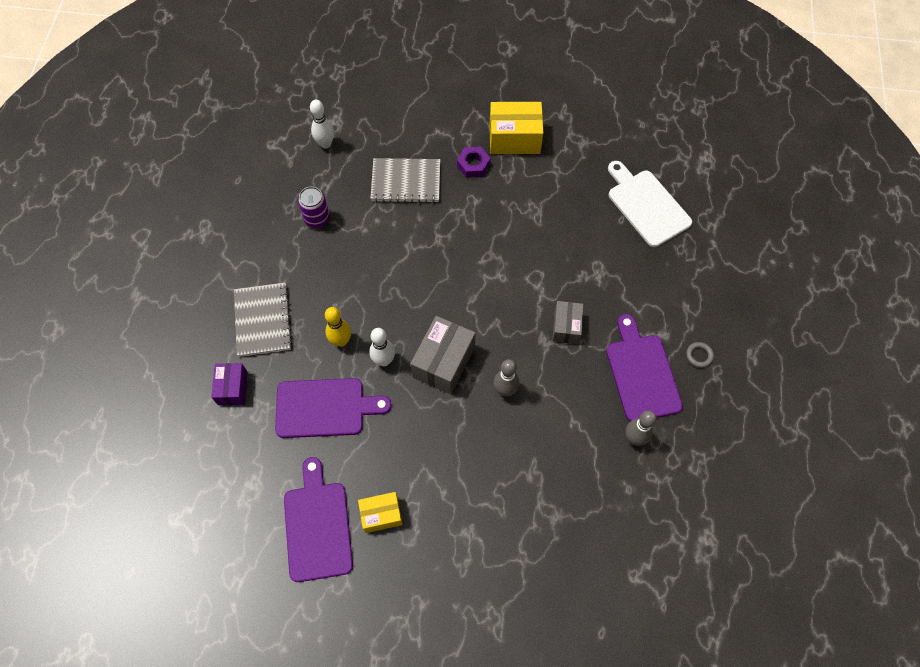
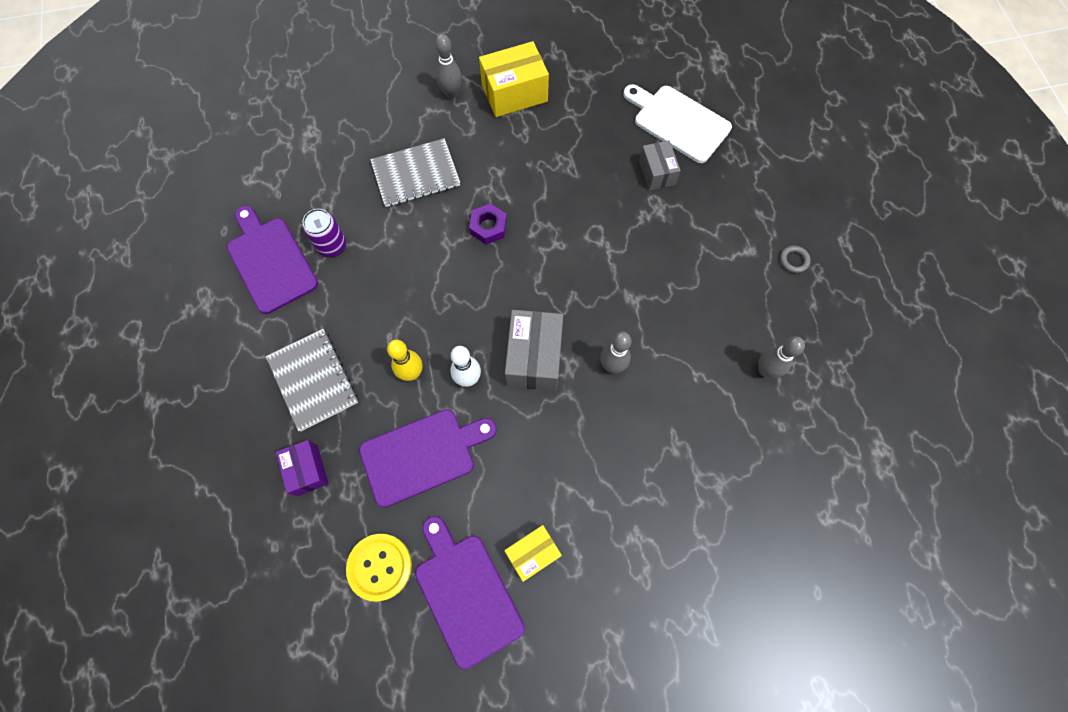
camera: 20 degrees left, 5 degrees up
white bowling pin [310,100,334,149] -> none
purple nut [457,147,490,178] -> purple nut moved to [469,203,507,245]
grey box [552,301,584,344] -> grey box moved to [639,141,681,190]
purple cutting board [606,314,683,421] -> purple cutting board moved to [227,206,318,314]
none -> yellow button [346,534,412,602]
none -> grey bowling pin [435,34,462,99]

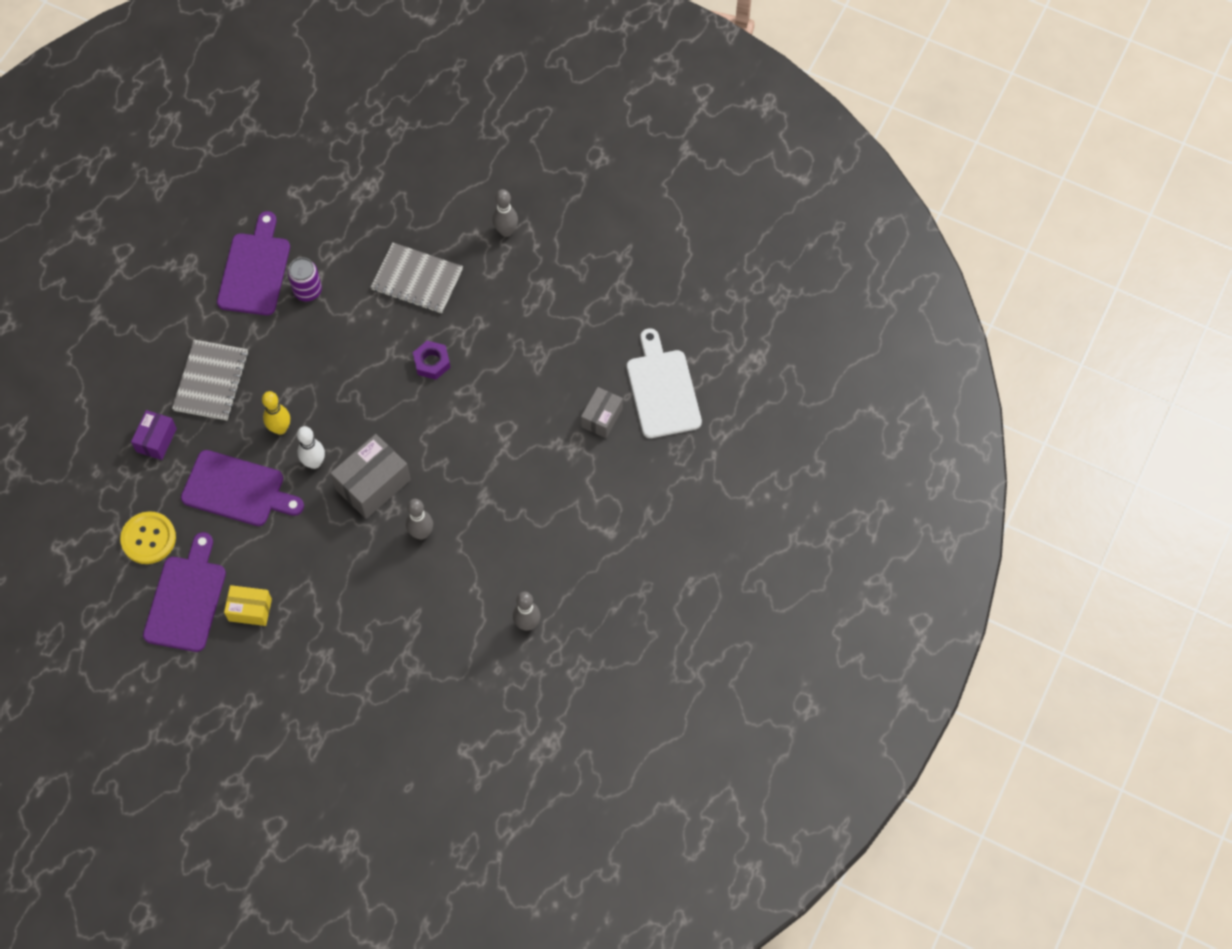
camera: 40 degrees right, 5 degrees down
yellow box [479,41,549,117] -> none
grey ring [780,245,811,273] -> none

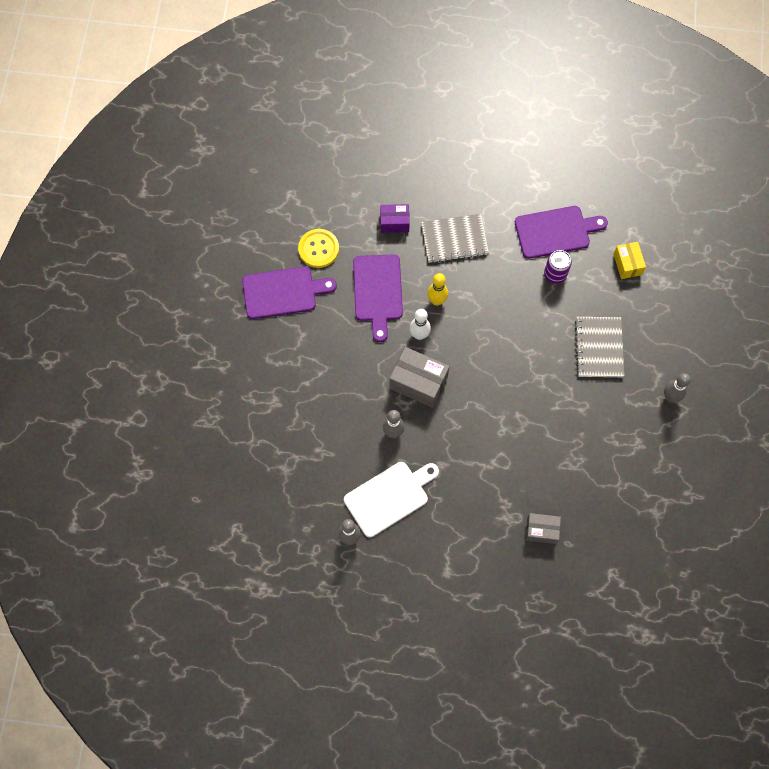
camera: 70 degrees right, 5 degrees up
yellow box [224,585,272,626] -> yellow box moved to [614,242,646,279]
purple nut [413,341,450,380] -> none
white cutting board [627,329,702,438] -> white cutting board moved to [344,462,439,537]

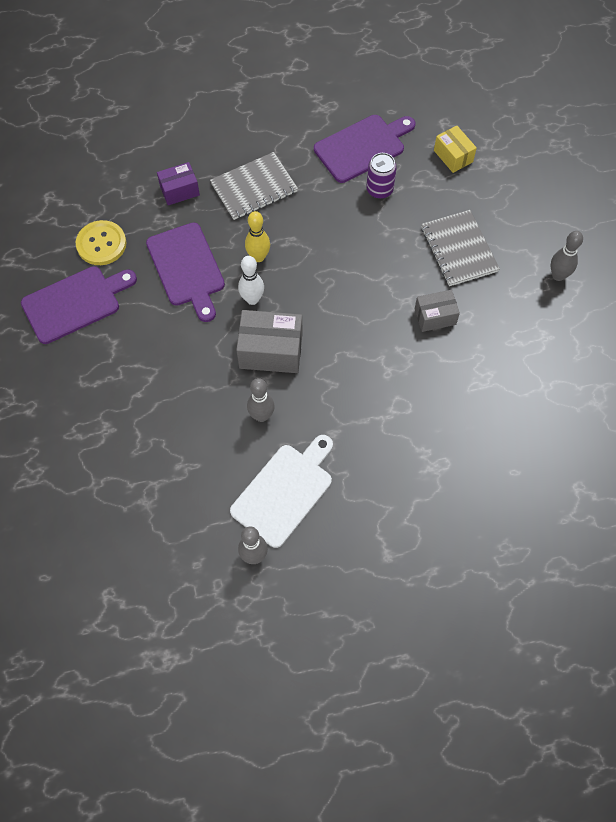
camera: 20 degrees left, 5 degrees down
grey box [526,513,561,544] -> grey box moved to [415,290,460,332]

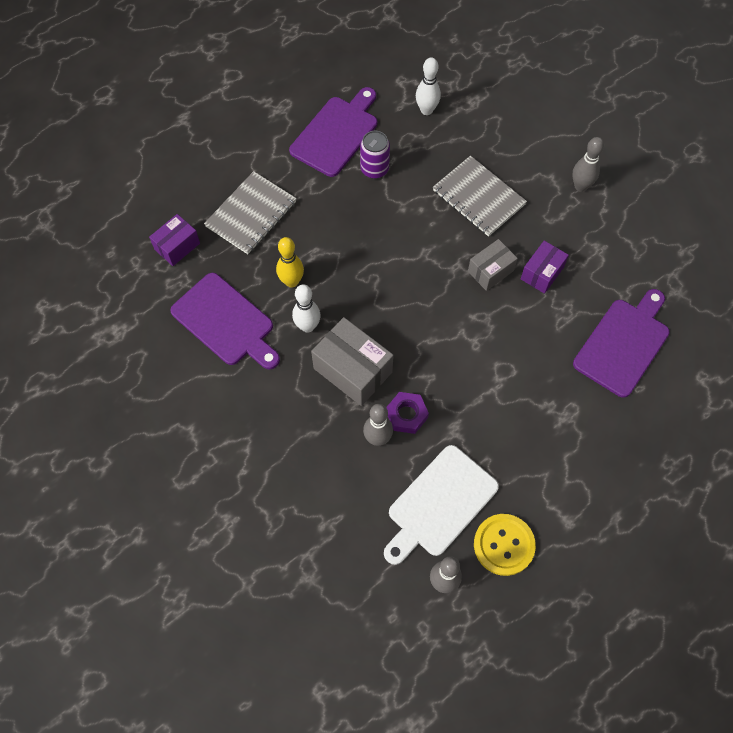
camera: 25 degrees left, 0 degrees up
purple cutting board [21,266,137,344] -> purple cutting board moved to [573,289,670,398]
yellow button [75,220,126,265] -> yellow button moved to [474,514,536,576]
white cutting board [230,435,333,548] -> white cutting board turned 150 degrees counterclockwise [384,445,499,565]
grey box [236,310,302,373] -> grey box turned 60 degrees clockwise [311,317,394,406]
yellow box [434,125,477,173] -> white bowling pin [416,57,441,115]
none -> purple nut [386,392,429,434]
none -> purple box [521,241,569,294]

